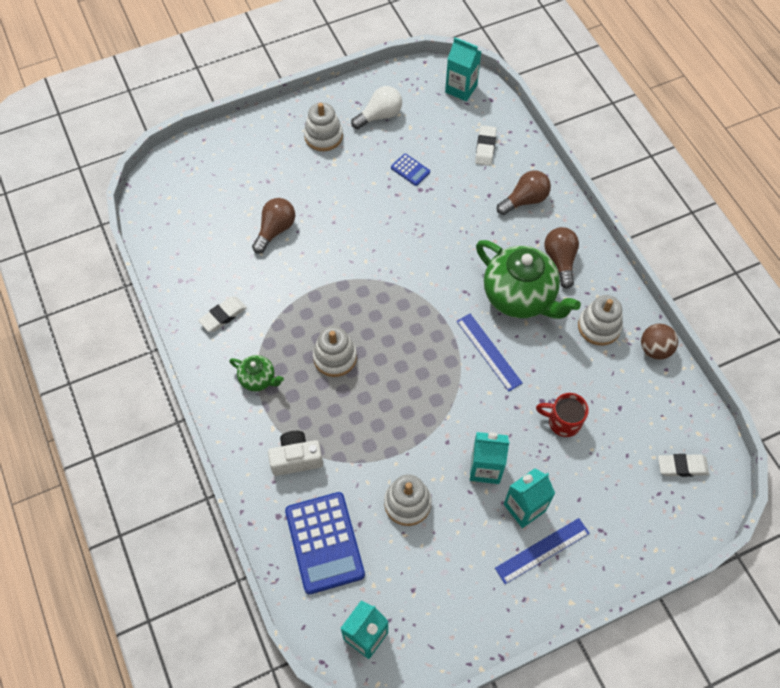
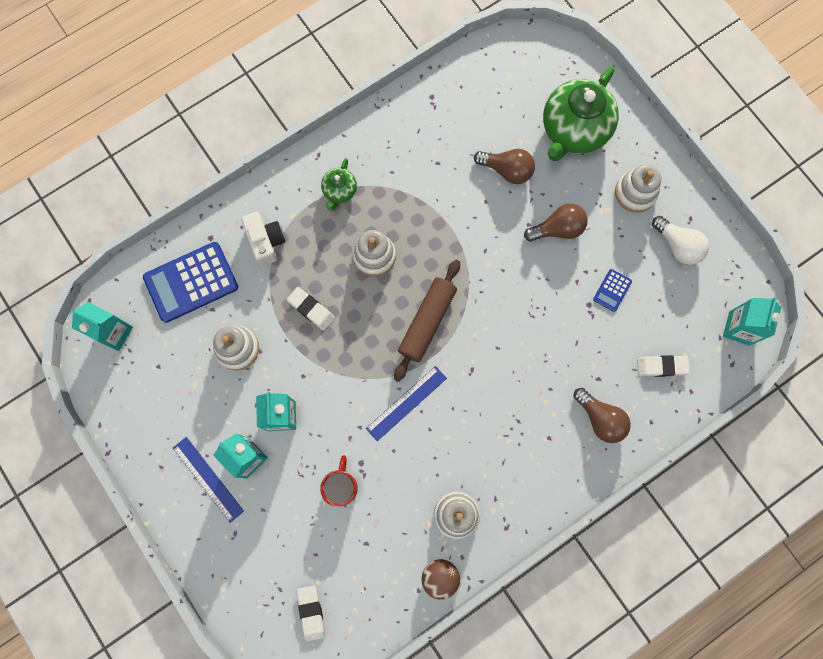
camera: 80 degrees right, 15 degrees up
white eraser [198,296,247,332] -> white eraser moved to [287,287,335,330]
green teapot [476,240,581,319] -> green teapot moved to [543,66,619,161]
brown light bulb [544,227,579,289] -> brown light bulb moved to [524,203,588,242]
none -> brown rolling pin [394,260,460,382]

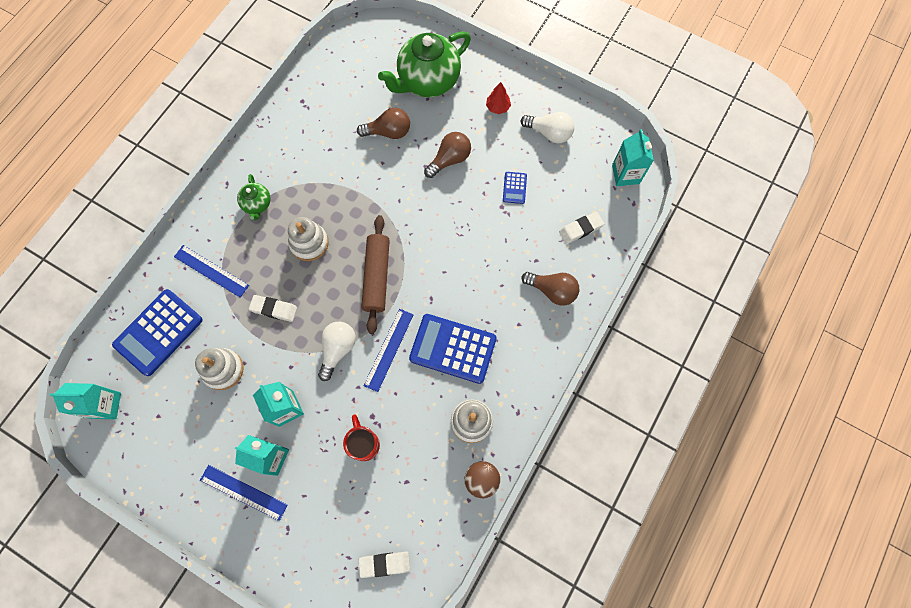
camera: 25 degrees left, 5 degrees down
white camera [241,212,285,266] -> blue ruler [174,245,249,298]
white eraser [297,585,325,641] -> white eraser turned 60 degrees counterclockwise [359,552,410,578]
green teapot [543,66,619,161] -> green teapot turned 45 degrees clockwise [378,31,471,97]
white stacking toy [615,164,661,213] -> red tree [486,82,511,114]
none -> white light bulb [318,322,356,381]
none -> blue calculator [409,314,497,384]

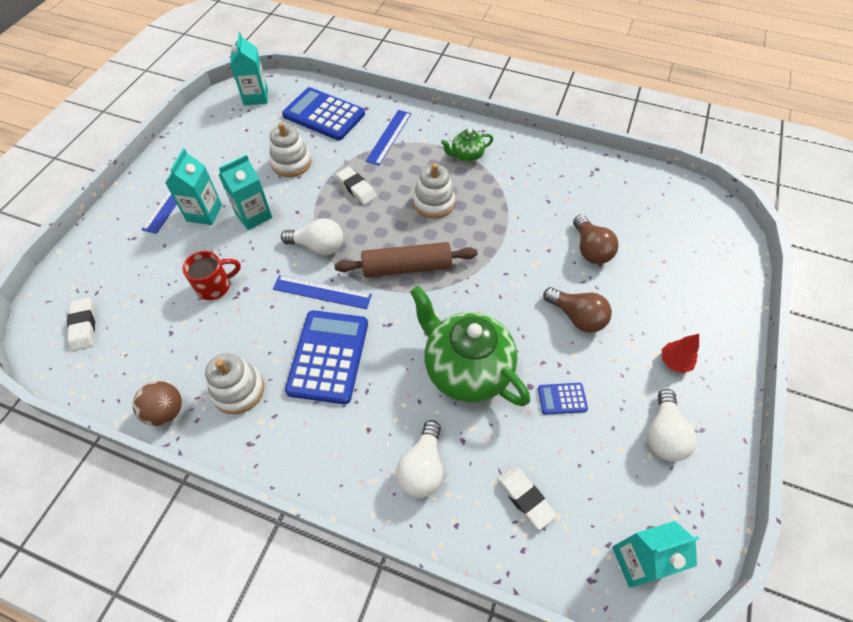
camera: 80 degrees right, 15 degrees down
white eraser [249,295,297,322] -> white eraser turned 45 degrees counterclockwise [336,167,377,205]
green teapot [378,31,471,97] -> green teapot moved to [410,286,530,406]
brown light bulb [521,272,579,306] -> white light bulb [396,420,443,498]

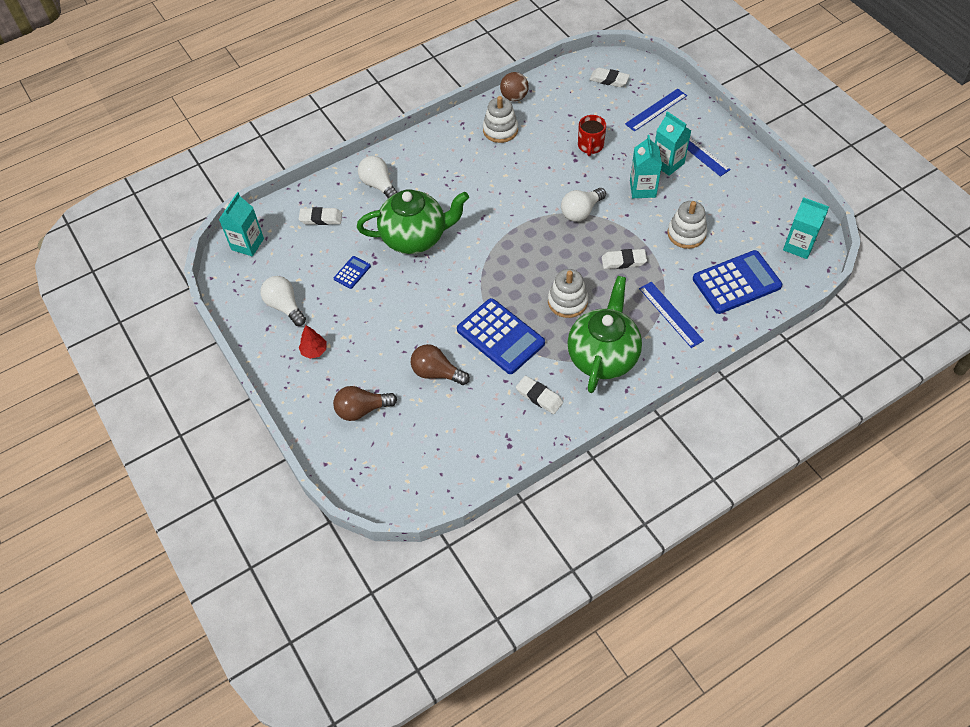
camera: 130 degrees right, 0 degrees up
blue ruler [273,275,372,309] -> blue ruler moved to [625,88,687,132]
blue calculator [285,310,368,404] -> blue calculator moved to [457,298,545,374]
brown rolling pin [334,242,478,277] -> none
green teapot [441,129,493,162] -> green teapot [567,276,642,393], size x2.09
brown light bulb [543,287,612,333] -> brown light bulb moved to [333,386,397,421]
none -> white eraser [516,376,563,414]

